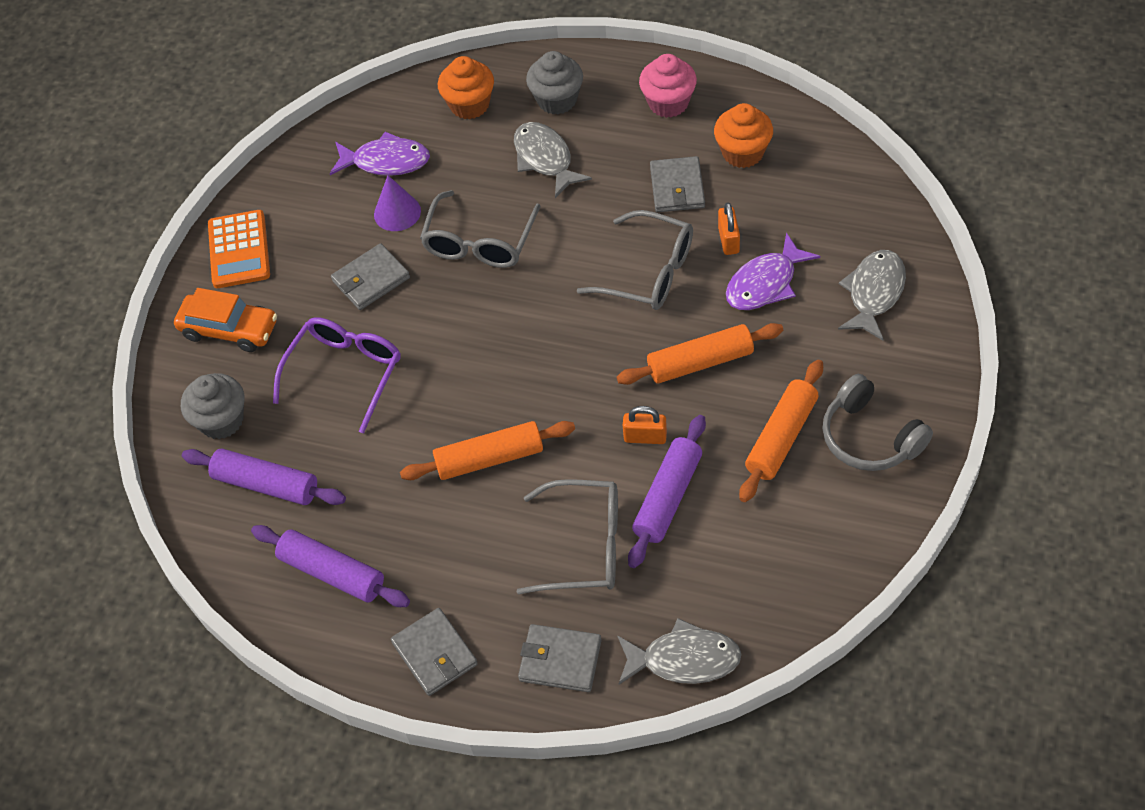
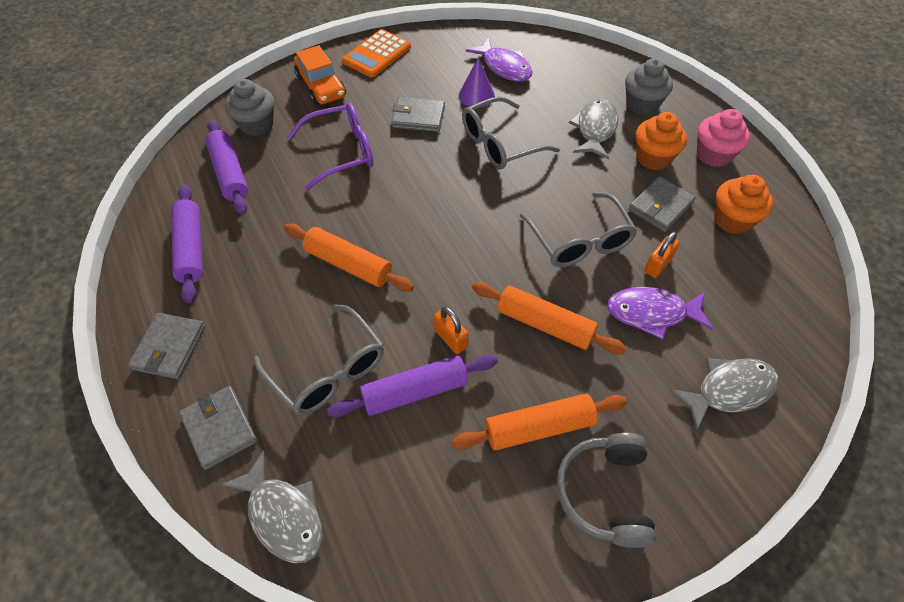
camera: 40 degrees right, 0 degrees up
orange cupcake [438,56,494,119] -> orange cupcake moved to [635,112,687,170]

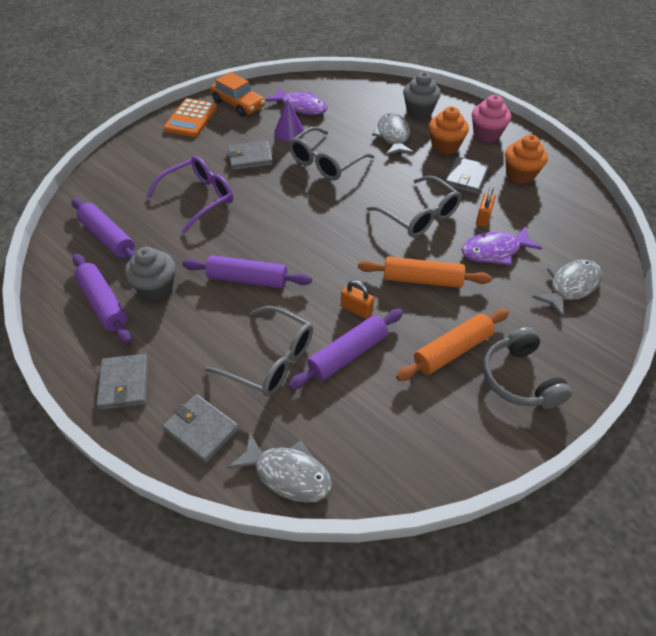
camera: 20 degrees left, 5 degrees down
grey cupcake [225,79,274,136] -> grey cupcake moved to [125,247,175,301]
orange rolling pin [284,224,414,292] -> purple rolling pin [182,255,312,288]
orange car [294,45,346,105] -> orange car moved to [210,72,265,117]

